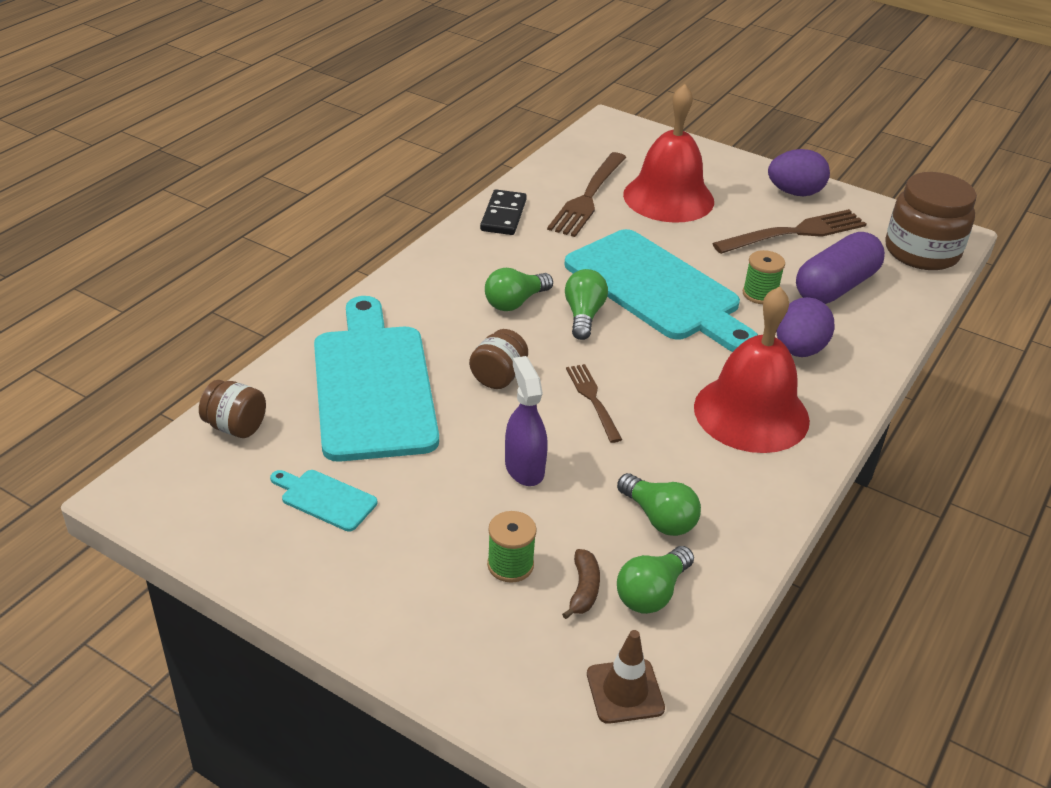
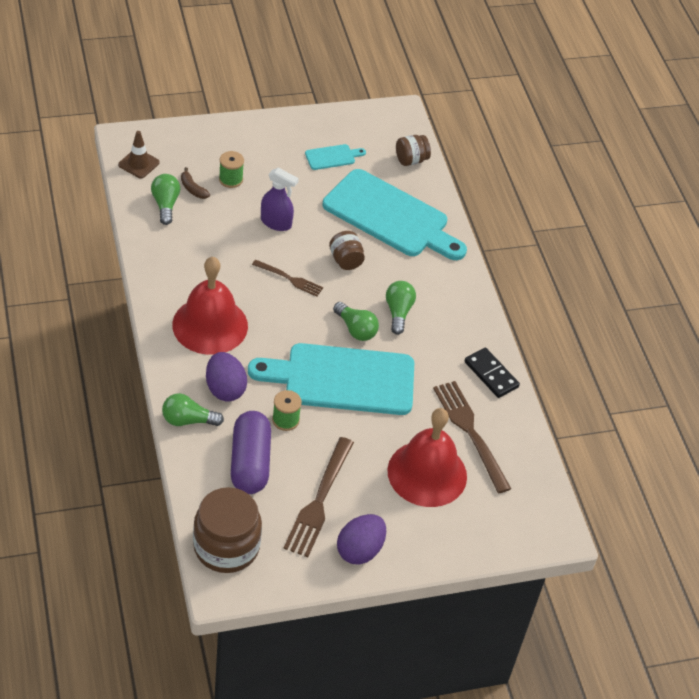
camera: 130 degrees right, 10 degrees up
green light bulb [617,473,701,536] -> green light bulb moved to [162,393,224,426]

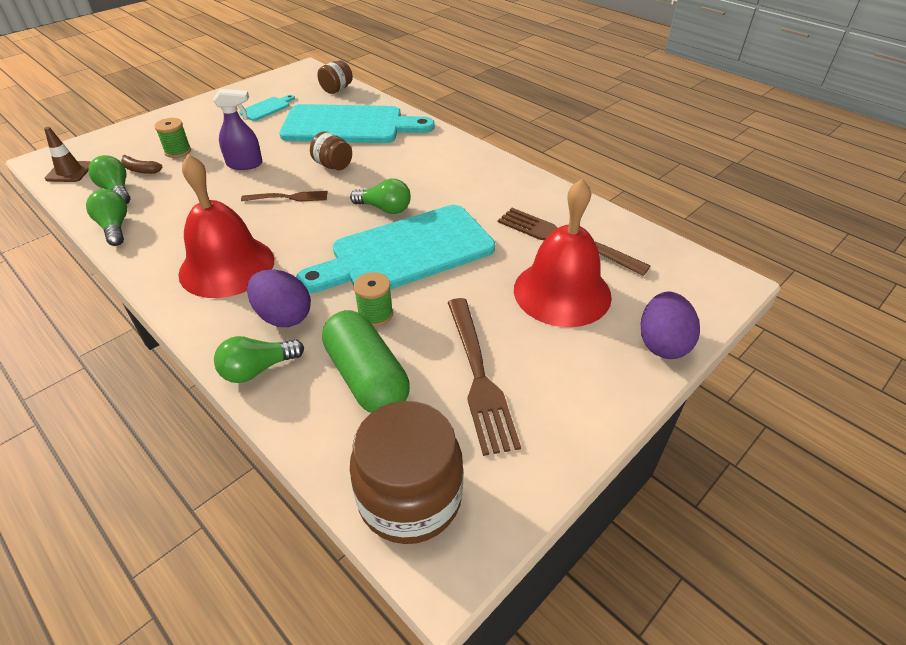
camera: 25 degrees left, 5 degrees down
purple capsule [231,411,271,494] -> green capsule [322,310,410,413]
purple egg [337,514,386,565] -> purple egg moved to [640,292,700,359]
green light bulb [386,281,416,335] -> green light bulb moved to [86,189,127,246]
black domino [465,348,520,398] -> none

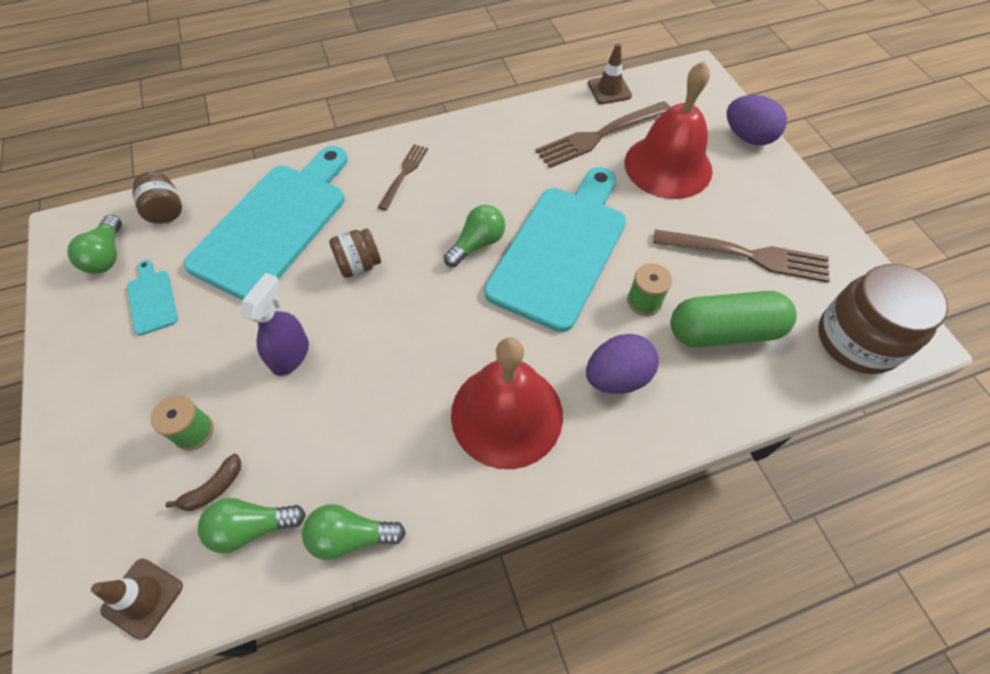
camera: 65 degrees left, 15 degrees up
green light bulb [214,336,304,383] -> green light bulb moved to [67,215,122,274]
brown fork [241,191,328,202] -> brown fork moved to [378,144,428,211]
turquoise cutting board [296,205,495,293] -> turquoise cutting board turned 150 degrees counterclockwise [484,167,626,332]
none -> brown traffic cone [588,43,632,104]

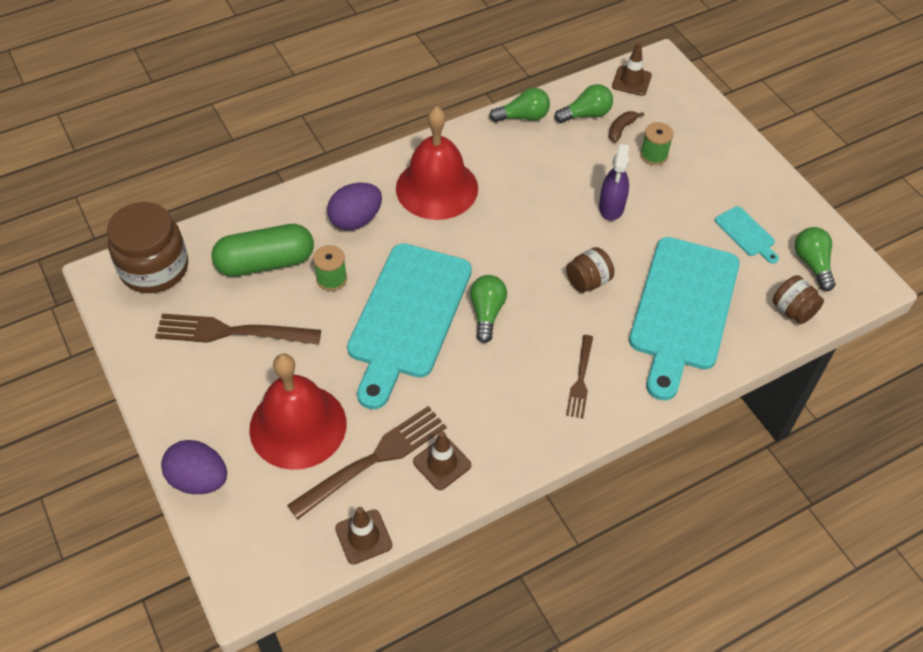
camera: 170 degrees right, 5 degrees down
green light bulb [444,205,505,267] -> green light bulb turned 150 degrees clockwise [470,275,507,343]
none -> brown traffic cone [413,431,471,490]

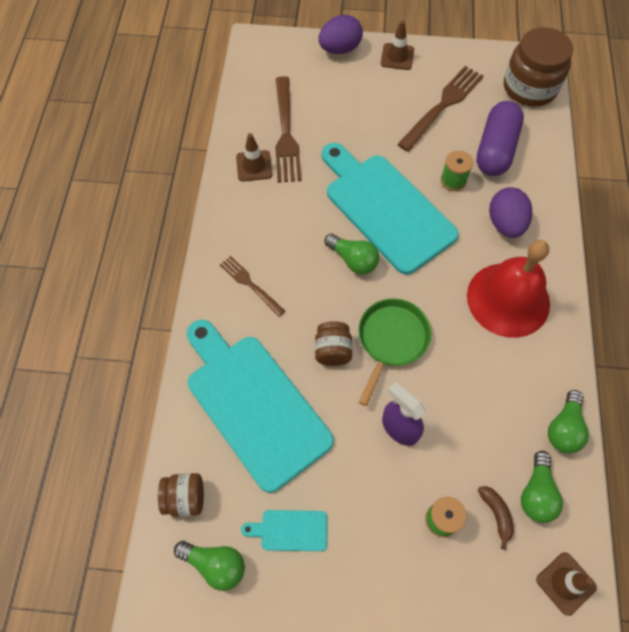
camera: 125 degrees right, 10 degrees up
green capsule [211,224,314,276] -> purple capsule [476,101,524,176]
red bell [249,354,346,470] -> none
brown traffic cone [335,507,392,565] -> brown traffic cone moved to [380,21,414,70]
none -> green pan [358,299,431,406]

